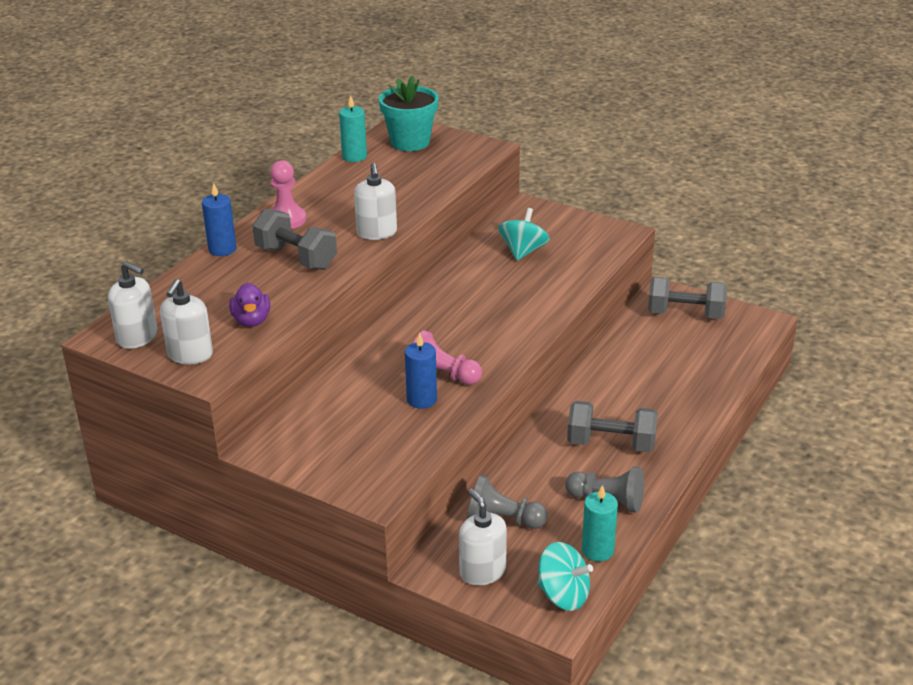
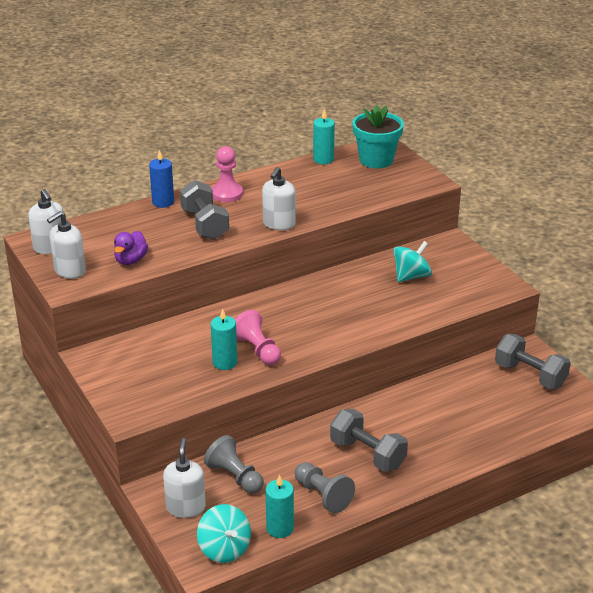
camera: 30 degrees right, 0 degrees up
blue candle [405,333,437,409] -> turquoise candle [211,308,237,370]

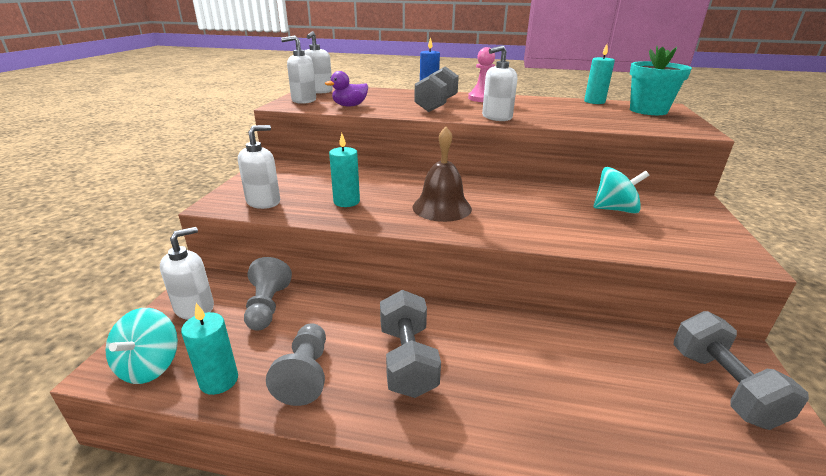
camera: 40 degrees right, 5 degrees down
pink pawn [234,310,281,365] -> none
none -> white soap dispenser [238,125,280,209]
none -> brown bell [412,127,472,222]

